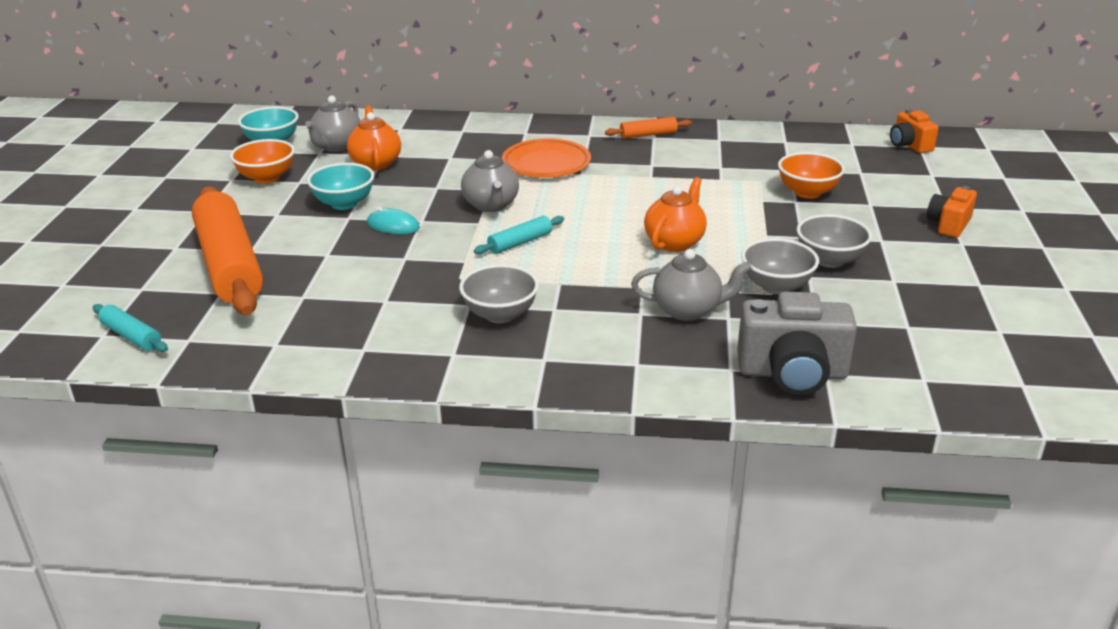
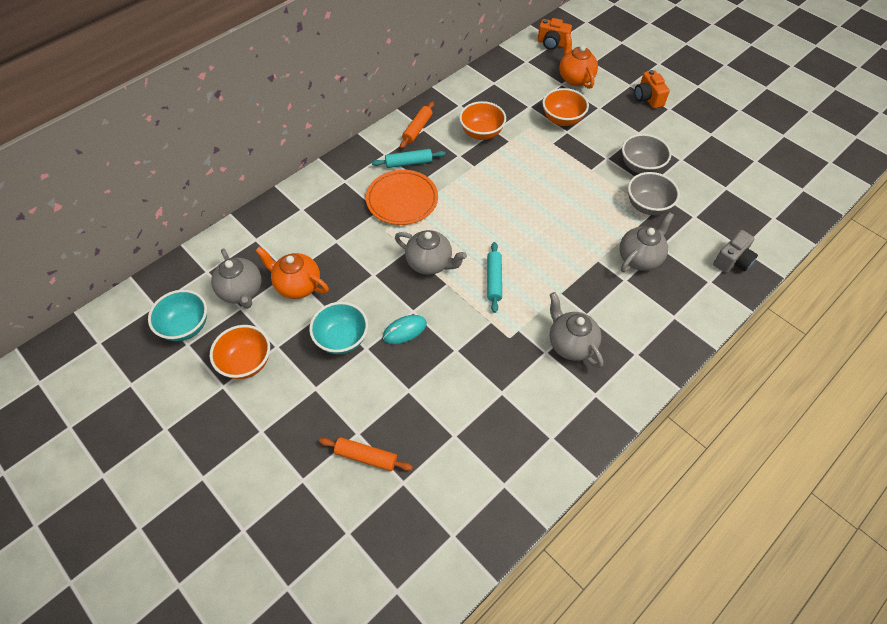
camera: 50 degrees left, 25 degrees up
turquoise rolling pin [93,304,168,352] -> turquoise rolling pin moved to [372,149,445,168]
orange rolling pin [192,186,263,315] -> orange rolling pin [319,437,413,471], size x0.43
grey bowl [459,264,539,323] -> grey teapot [550,292,603,368]
orange teapot [644,177,707,252] -> orange teapot moved to [559,33,598,89]
grey camera [737,292,857,395] -> grey camera [713,230,758,273], size x0.59
none -> orange bowl [459,101,506,140]

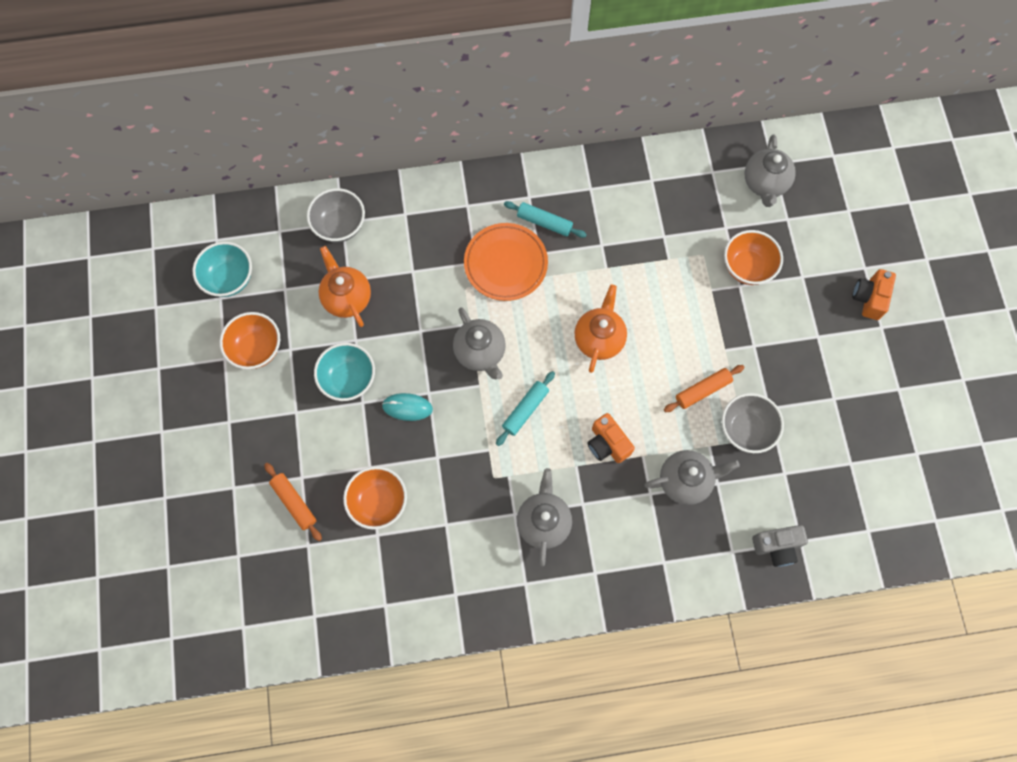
camera: 35 degrees right, 15 degrees up
grey teapot [211,248,261,309] -> grey teapot moved to [744,134,796,207]
orange rolling pin [400,101,434,149] -> orange rolling pin moved to [664,365,745,412]
orange bowl [459,101,506,140] -> orange bowl moved to [343,466,407,530]
orange camera [538,18,572,50] -> orange camera moved to [587,413,635,463]
orange teapot [559,33,598,89] -> orange teapot moved to [574,285,627,373]
grey bowl [622,134,671,174] -> grey bowl moved to [307,188,365,242]

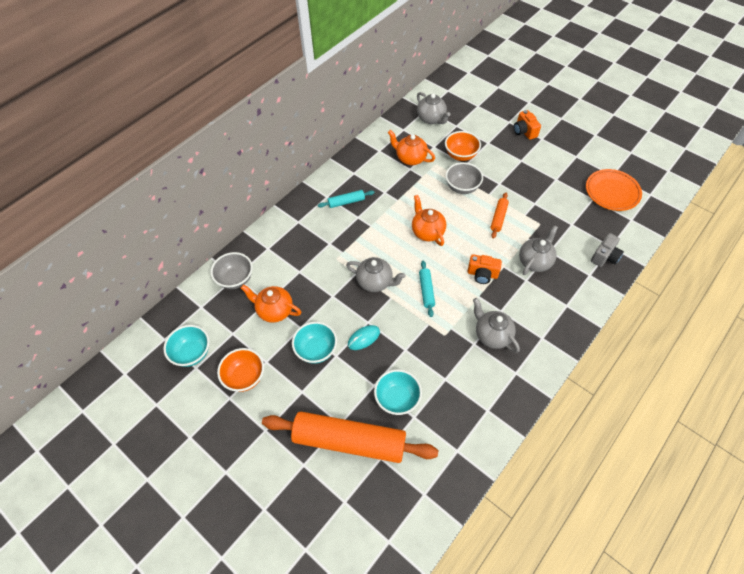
camera: 40 degrees left, 15 degrees down
orange rolling pin [264,463,322,541] -> orange rolling pin [262,412,438,463], size x2.33
orange bowl [343,466,407,530] -> turquoise bowl [374,369,422,415]
orange plate [464,223,548,301] -> orange plate moved to [586,169,642,211]
grey bowl [722,393,784,453] -> grey bowl moved to [445,162,483,194]
none -> orange teapot [388,130,435,165]

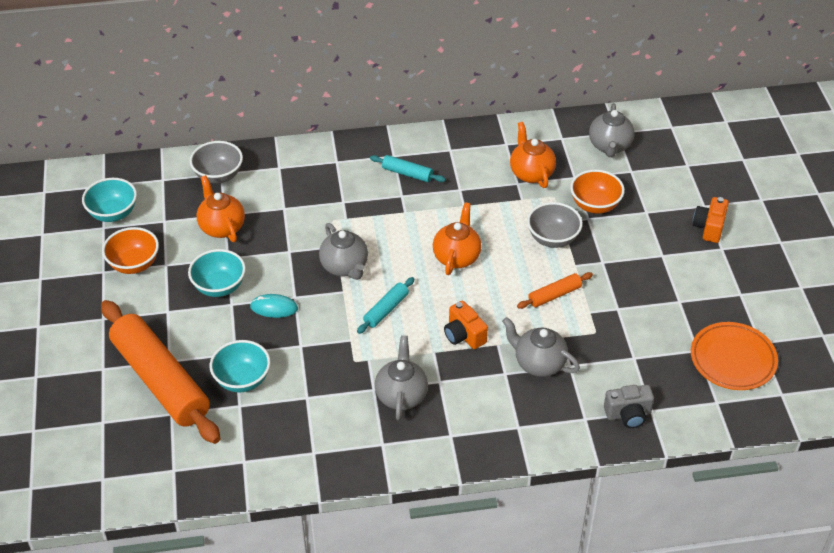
camera: 40 degrees right, 10 degrees down
grey teapot [519,225,558,275] -> grey teapot turned 135 degrees counterclockwise [502,317,580,377]

